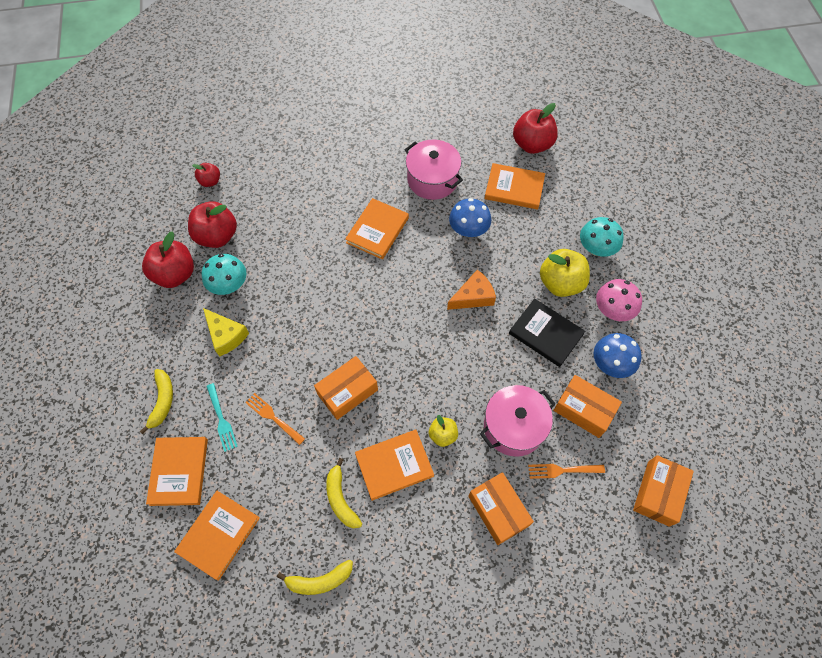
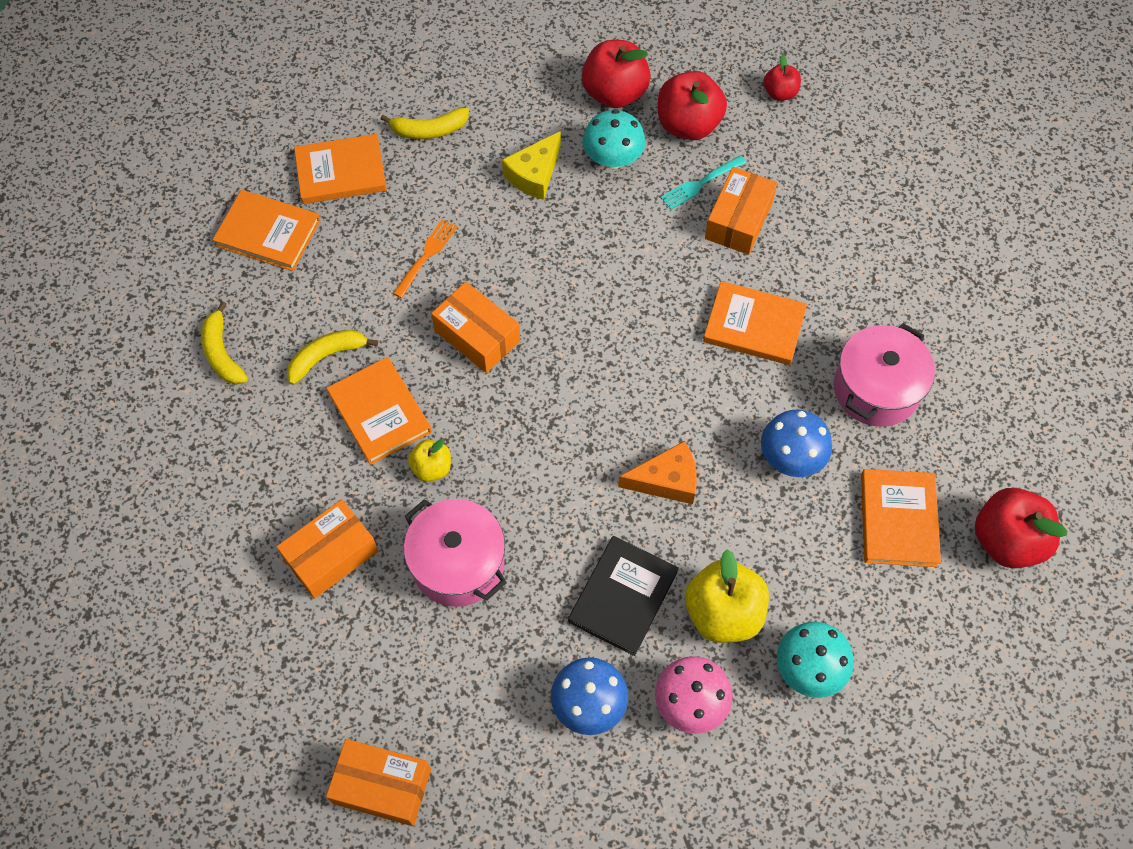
camera: 80 degrees right, 0 degrees up
turquoise fork [206,383,238,452] -> turquoise fork moved to [660,155,746,210]
orange cheese [447,270,496,310] -> orange cheese turned 60 degrees counterclockwise [618,441,697,504]
orange fork [528,464,605,479] -> none
orange box [553,375,622,438] -> orange box moved to [705,167,777,255]

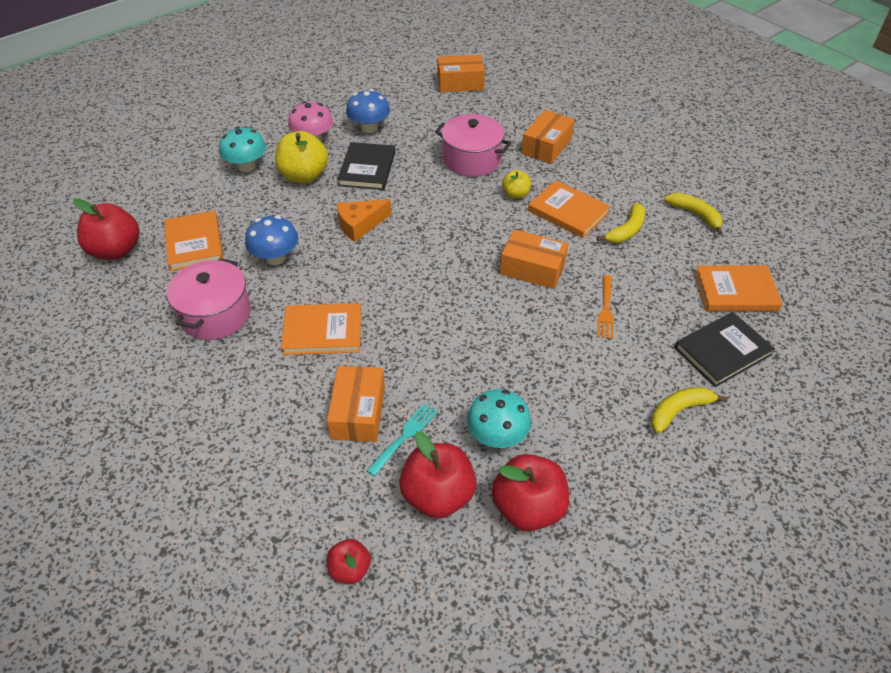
camera: 160 degrees right, 15 degrees down
orange book [294,134,387,204] -> black book [675,312,775,387]
yellow cheese [502,131,561,200] -> none

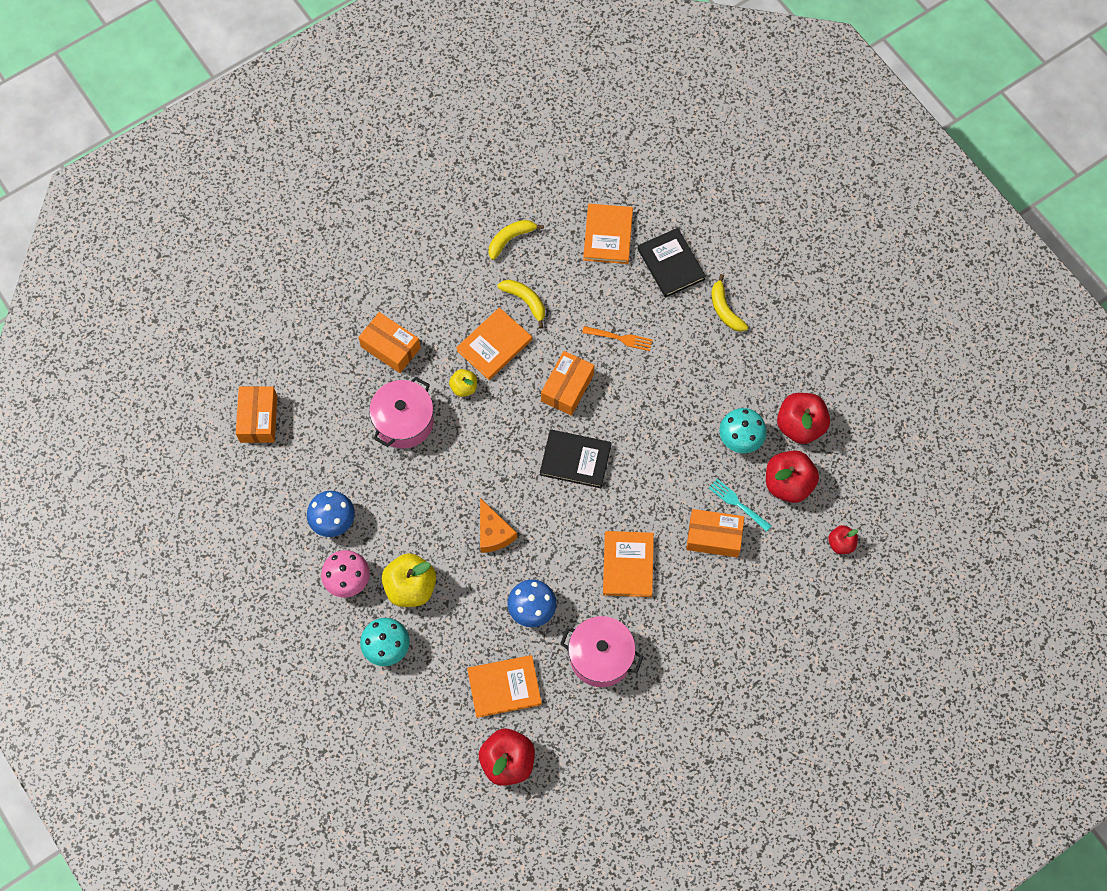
camera: 85 degrees left, 20 degrees up
black book [337,142,395,190] -> black book moved to [540,429,611,488]

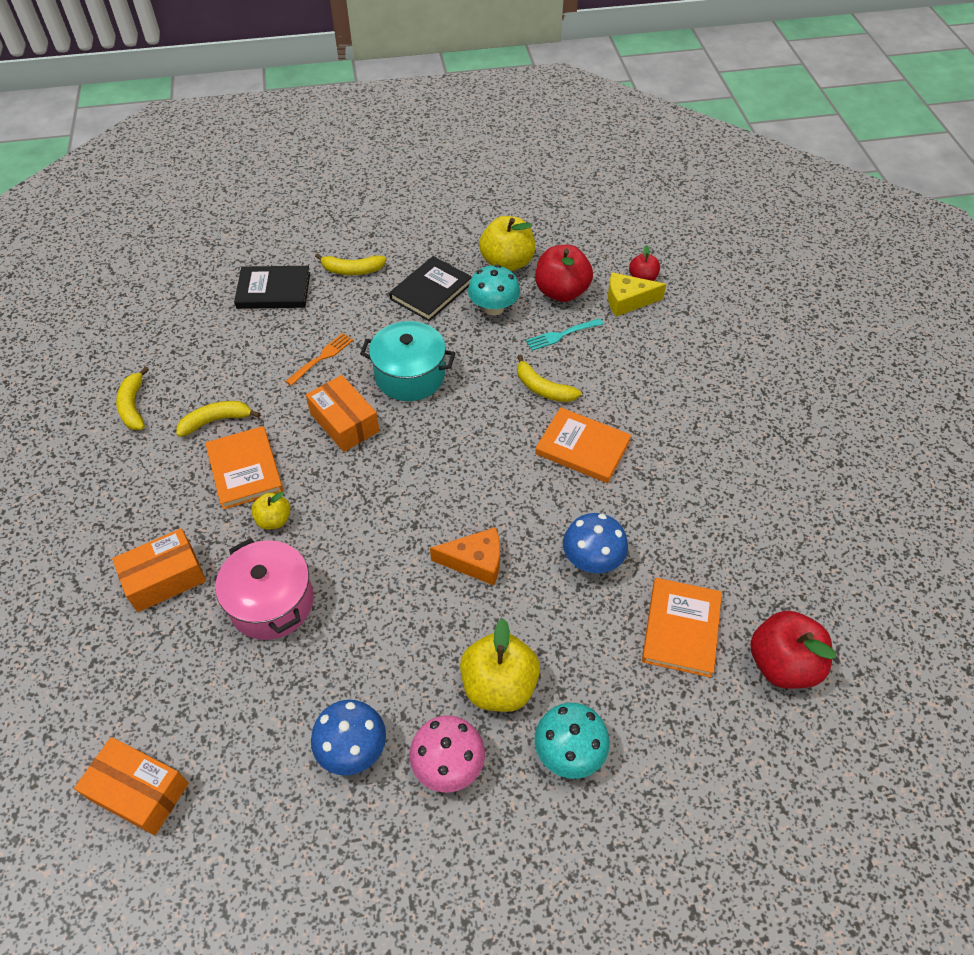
camera: 65 degrees left, 15 degrees down
black book [540,429,611,488] -> black book moved to [389,256,472,321]
pink pot [560,616,644,687] -> none
orange book [583,204,633,264] -> none
orange box [686,509,744,557] -> none
red apple [777,393,830,444] -> yellow apple [479,216,535,271]
none -> turquoise pot [360,321,456,401]
none -> yellow banana [517,355,581,402]
none -> yellow cheese [608,272,666,317]

